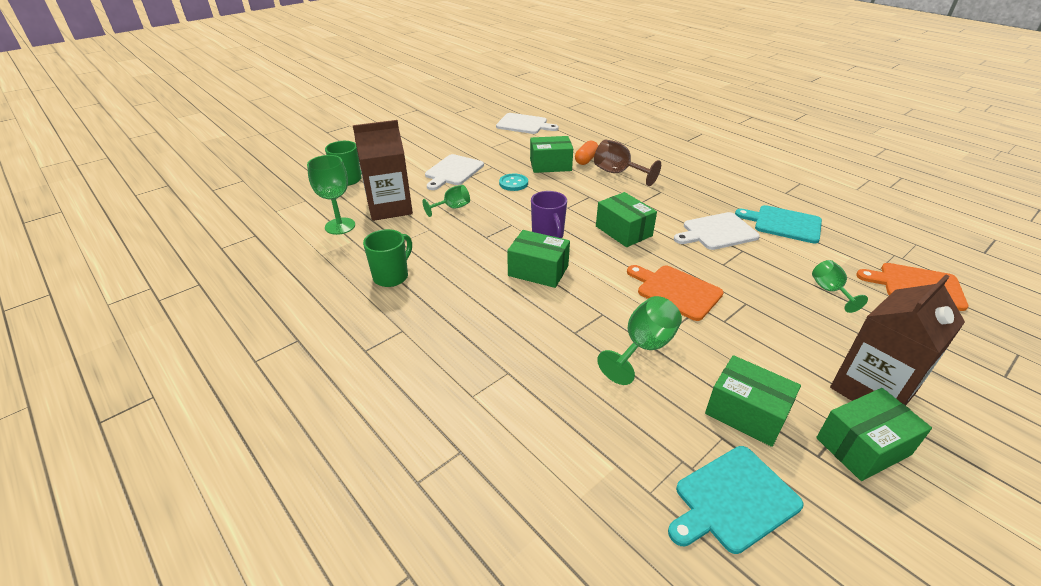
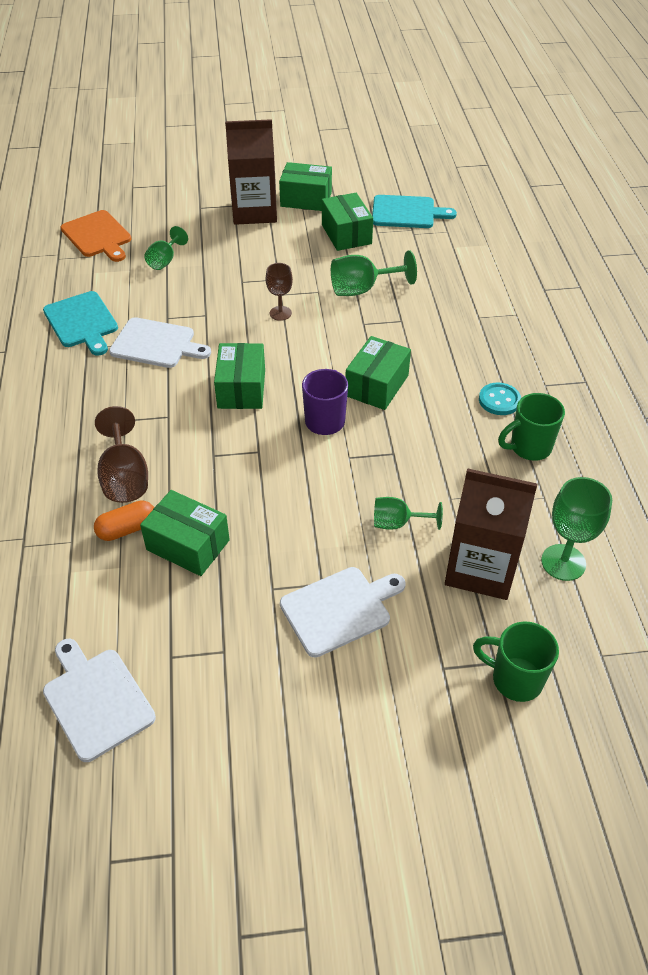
camera: 145 degrees left, 10 degrees up
turquoise button [499,174,528,191] -> turquoise button moved to [479,383,521,415]
green box [507,230,570,288] -> green box turned 60 degrees clockwise [346,336,411,410]
orange cutting board [627,265,724,321] -> brown goblet [266,263,293,321]

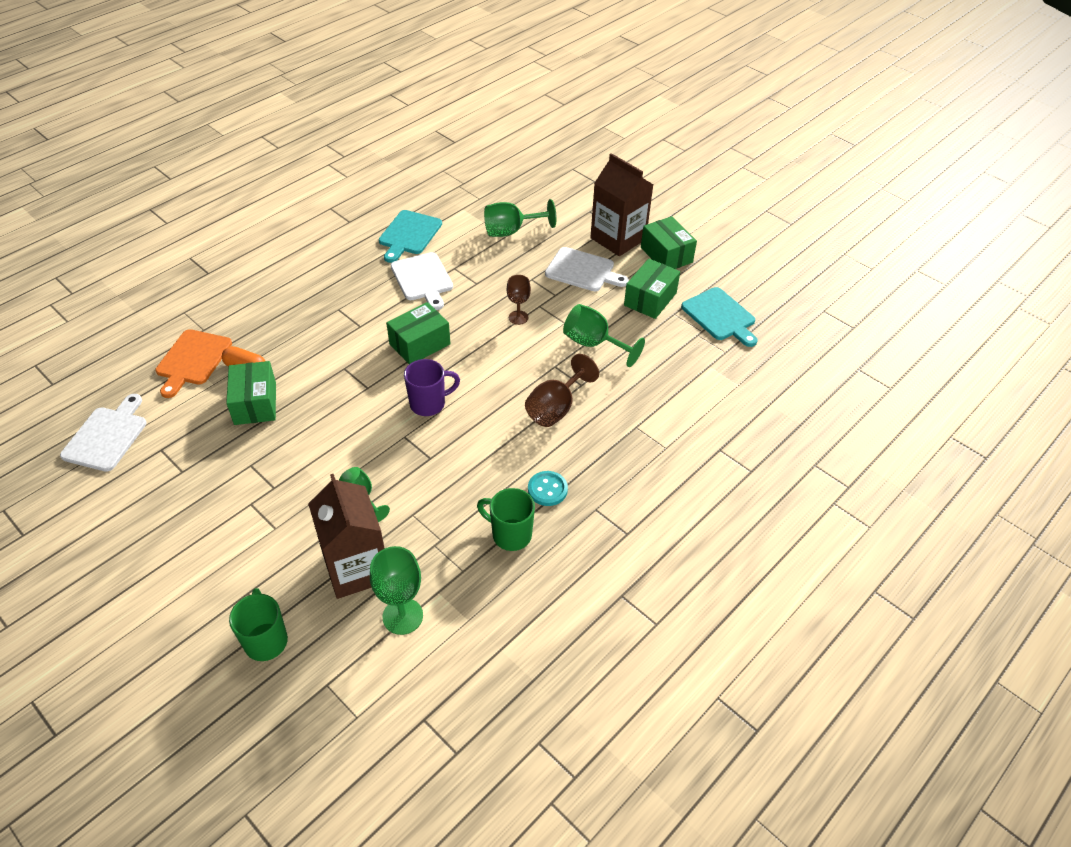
camera: 50 degrees right, 0 degrees up
orange cutting board [61,210,132,262] -> orange cutting board moved to [155,329,232,398]
brown goblet [95,406,148,503] -> brown goblet moved to [525,354,599,427]
green goblet [144,226,188,270] -> green goblet [484,199,557,237], size x1.55
white cutting board [280,567,406,658] -> white cutting board moved to [545,247,629,291]
green box [346,336,411,410] -> none

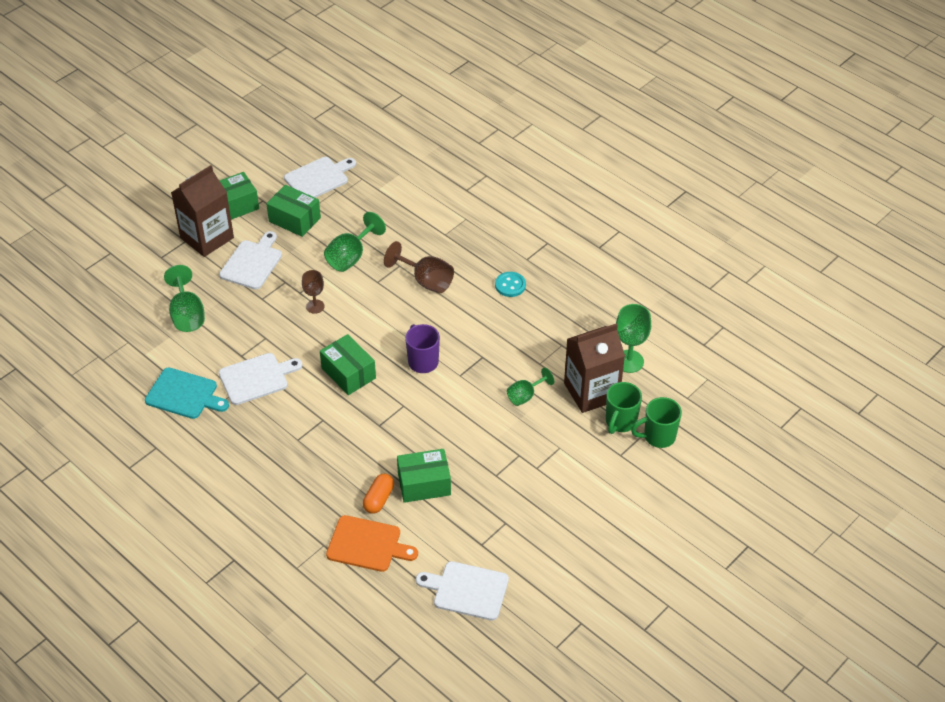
camera: 90 degrees left, 0 degrees up
green mug [477,488,535,551] -> green mug moved to [606,382,642,434]
turquoise cutting board [681,287,758,347] -> white cutting board [284,157,356,198]

